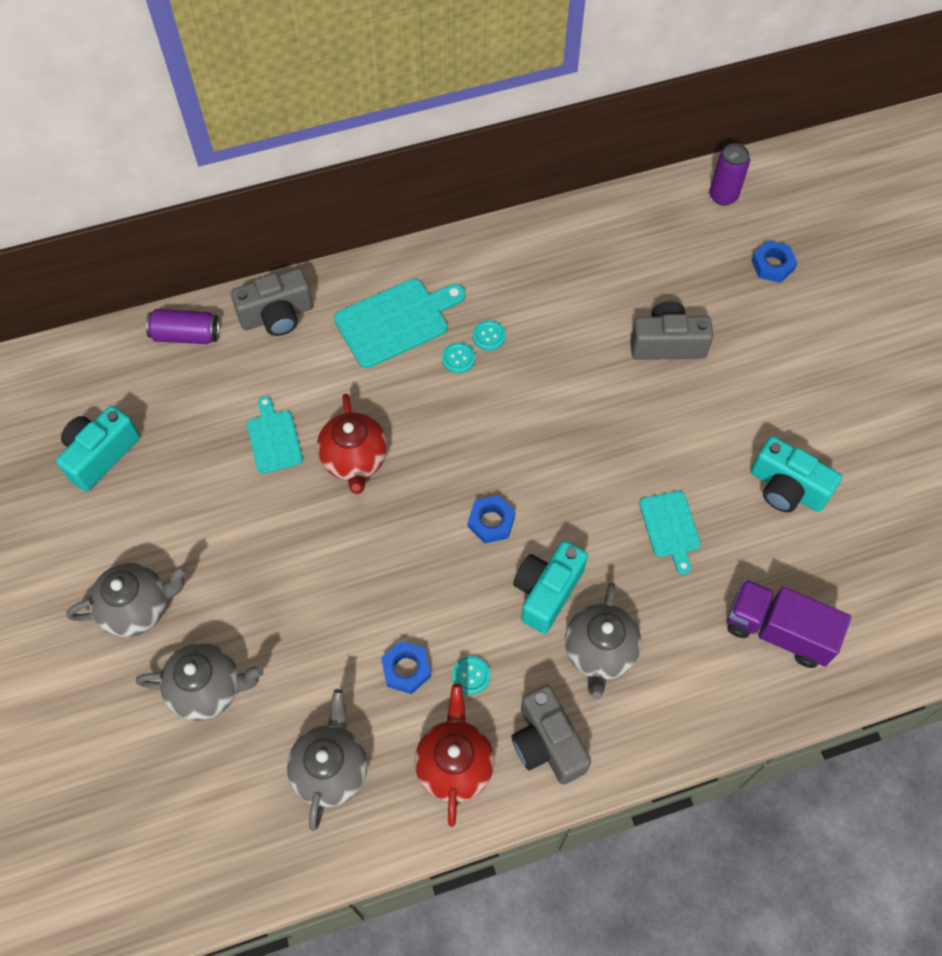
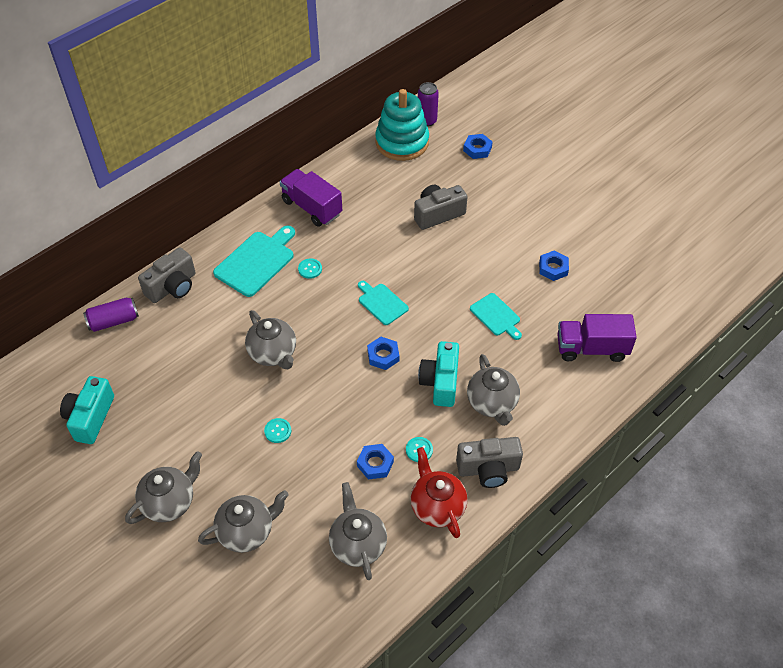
camera: 25 degrees left, 10 degrees down
turquoise cutting board [247,396,303,474] -> turquoise cutting board moved to [358,281,409,325]
red teapot [317,394,387,494] -> grey teapot [245,310,296,369]
turquoise button [473,320,506,351] -> turquoise button moved to [264,418,291,443]
grey camera [511,685,591,785] -> grey camera turned 45 degrees counterclockwise [456,437,523,488]
turquoise camera [751,436,842,512] -> blue nut [539,250,569,281]
none -> purple truck [280,169,342,227]
none -> turquoise stacking toy [375,89,429,161]

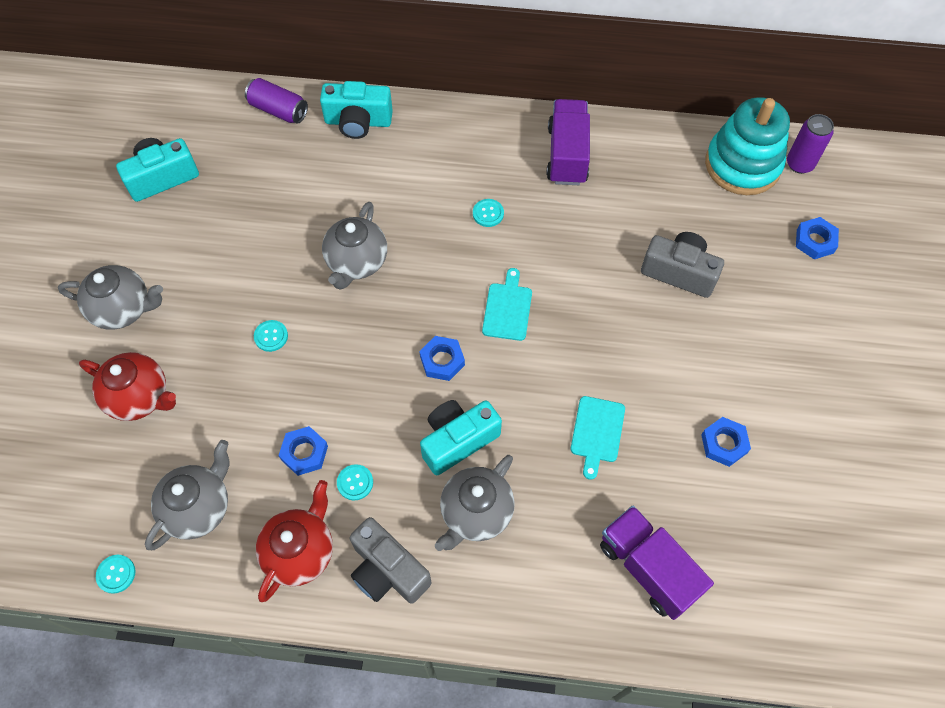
camera: 50 degrees right, 10 degrees up
grey camera [138,247,195,303] -> turquoise camera [320,81,393,139]
grey teapot [198,490,289,553] -> red teapot [79,352,176,421]
turquoise cutting board [213,226,295,297] -> none
none -> turquoise button [96,555,135,594]

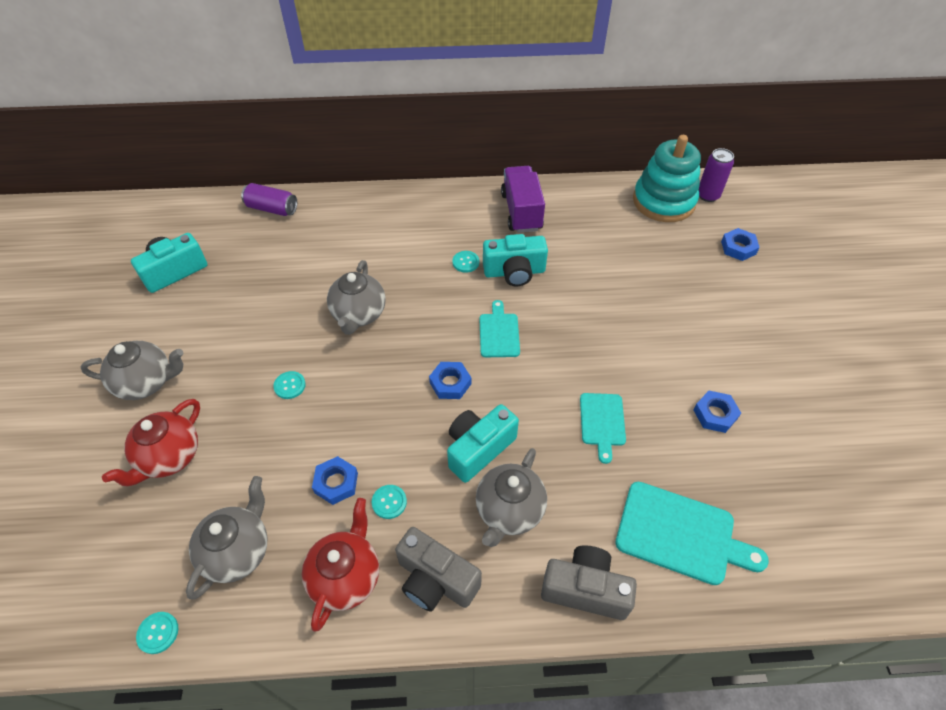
camera: 10 degrees left, 10 degrees down
red teapot [79,352,176,421] -> red teapot turned 105 degrees clockwise [102,399,200,487]
turquoise camera [320,81,393,139] -> turquoise camera moved to [483,234,548,286]
purple truck [600,505,714,620] -> turquoise cutting board [616,482,769,585]
grey camera [641,232,724,298] -> grey camera moved to [541,545,637,620]

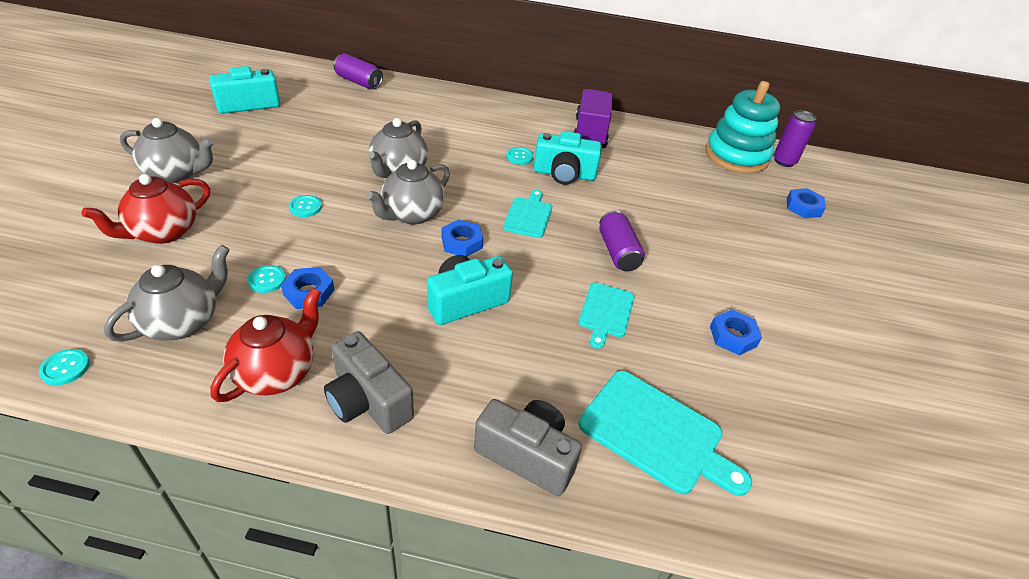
camera: 10 degrees right, 10 degrees down
turquoise button [372,485,407,519] -> turquoise button moved to [247,265,286,293]
grey teapot [476,448,547,547] -> grey teapot moved to [366,160,450,224]
none -> purple can [599,211,645,272]

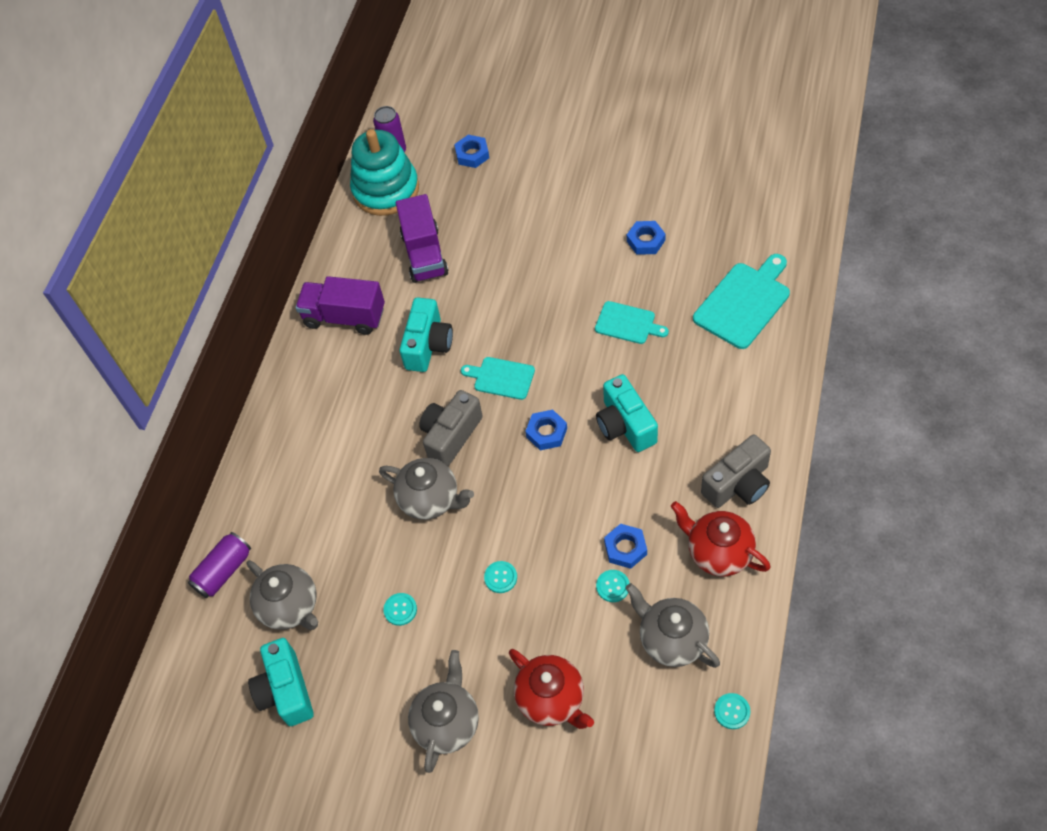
camera: 75 degrees left, 15 degrees up
grey teapot [366,160,450,224] -> grey teapot moved to [246,560,318,630]
grey camera [474,399,582,496] -> grey camera moved to [419,390,483,466]
turquoise button [506,147,534,165] -> turquoise button moved to [383,593,417,626]
purple can [599,211,645,272] -> none
none -> purple truck [396,194,449,283]

